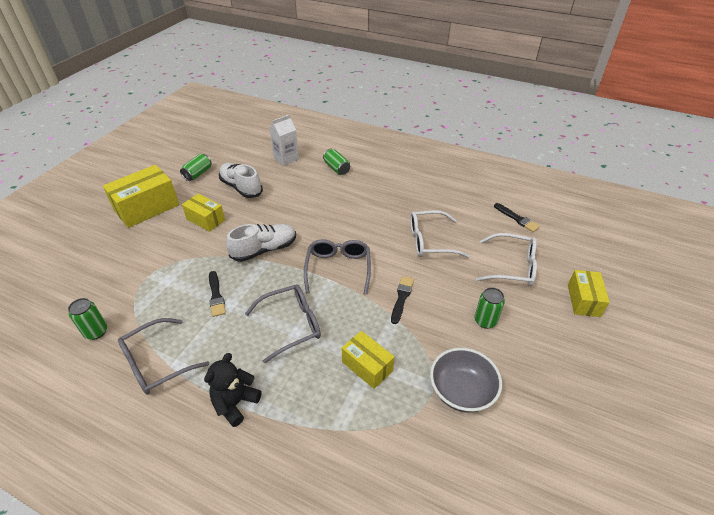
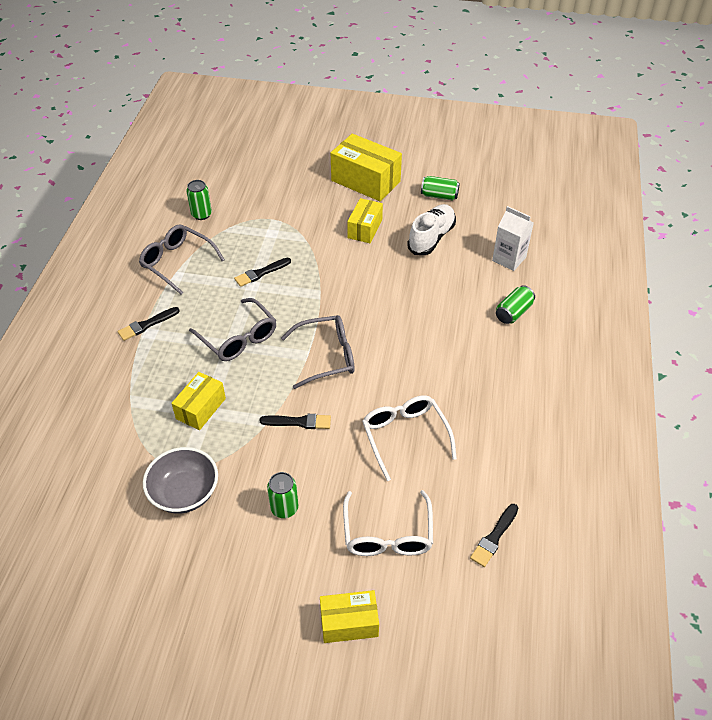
camera: 75 degrees right, 5 degrees up
black teddy bear [204,353,262,427] -> black brush [118,307,180,341]
white shoe [226,224,296,262] -> none

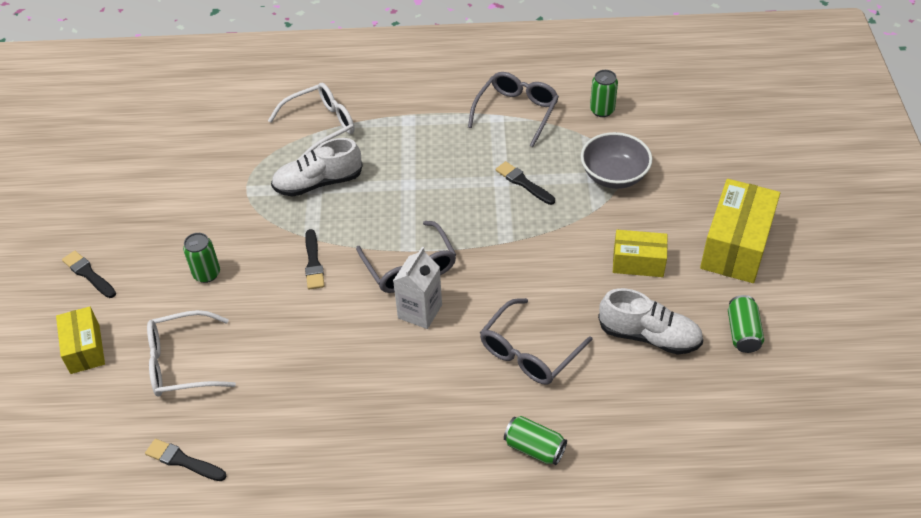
camera: 80 degrees right, 0 degrees up
black brush [118,307,180,341] -> black brush moved to [62,251,116,298]
grey bowl [143,447,218,513] -> grey bowl moved to [581,132,652,189]
yellow box [171,372,226,430] -> white shoe [271,138,363,197]
grey glasses [189,298,276,361] -> grey glasses moved to [480,298,593,385]
white glasses [362,395,457,481] -> white glasses moved to [268,83,355,160]
white carton [492,206,534,271] -> white carton moved to [393,247,442,329]

